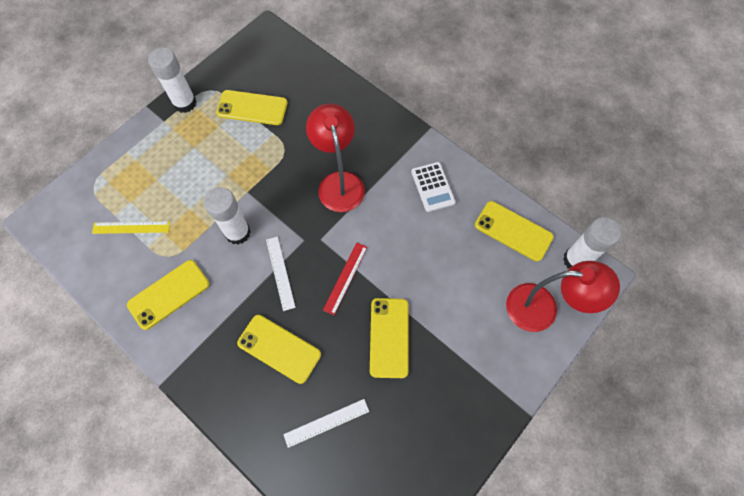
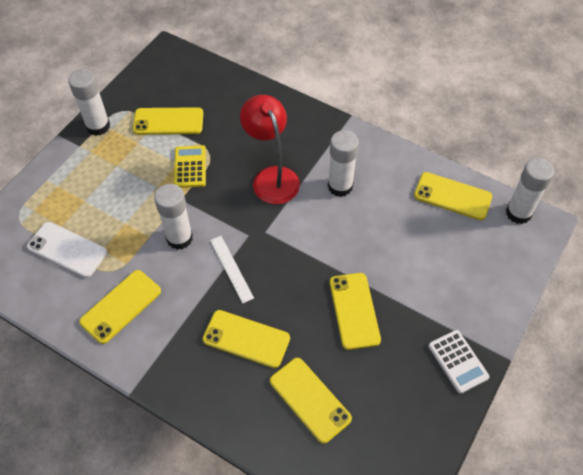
camera: 10 degrees left, 10 degrees down
yellow ruler [92,221,170,234] -> white phone [27,222,107,278]
white ruler [283,399,369,448] -> yellow phone [270,358,352,444]
red ruler [323,243,368,315] -> none
white calculator [411,162,456,212] -> white calculator moved to [428,330,490,394]
red lamp [506,261,620,332] -> none
none -> yellow calculator [174,145,206,188]
none -> white glue stick [328,130,359,197]

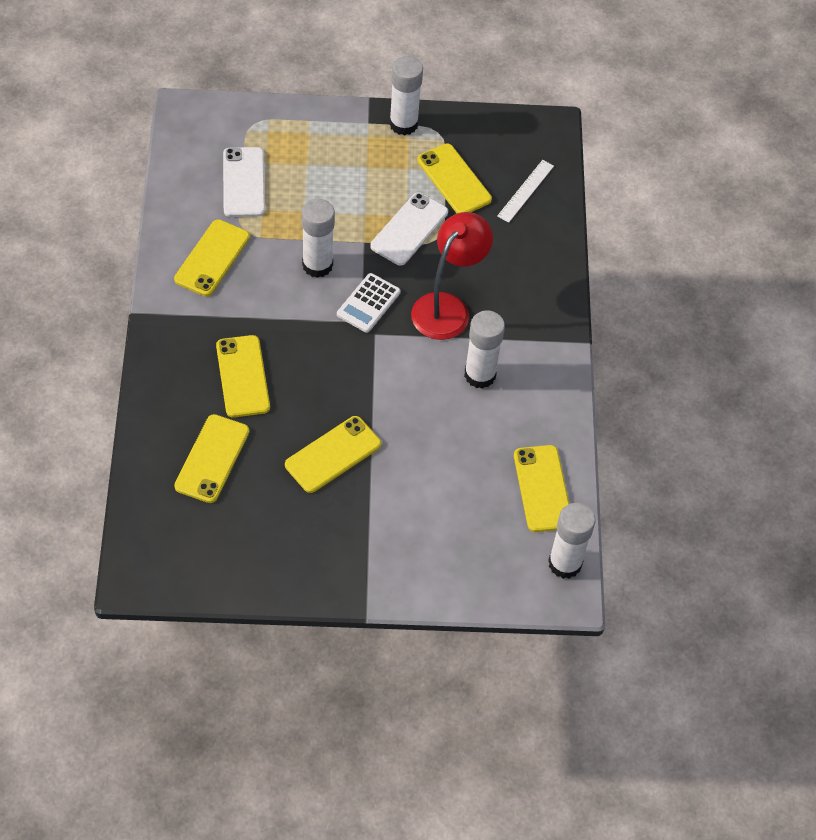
camera: 55 degrees right, 0 degrees up
yellow phone [79,270,161,344] -> yellow phone turned 75 degrees counterclockwise [174,219,250,296]
yellow calculator [174,145,206,188] -> white phone [370,192,448,266]
white ruler [210,236,254,304] -> white ruler moved to [497,160,554,223]
white calculator [428,330,490,394] -> white calculator moved to [337,273,401,333]

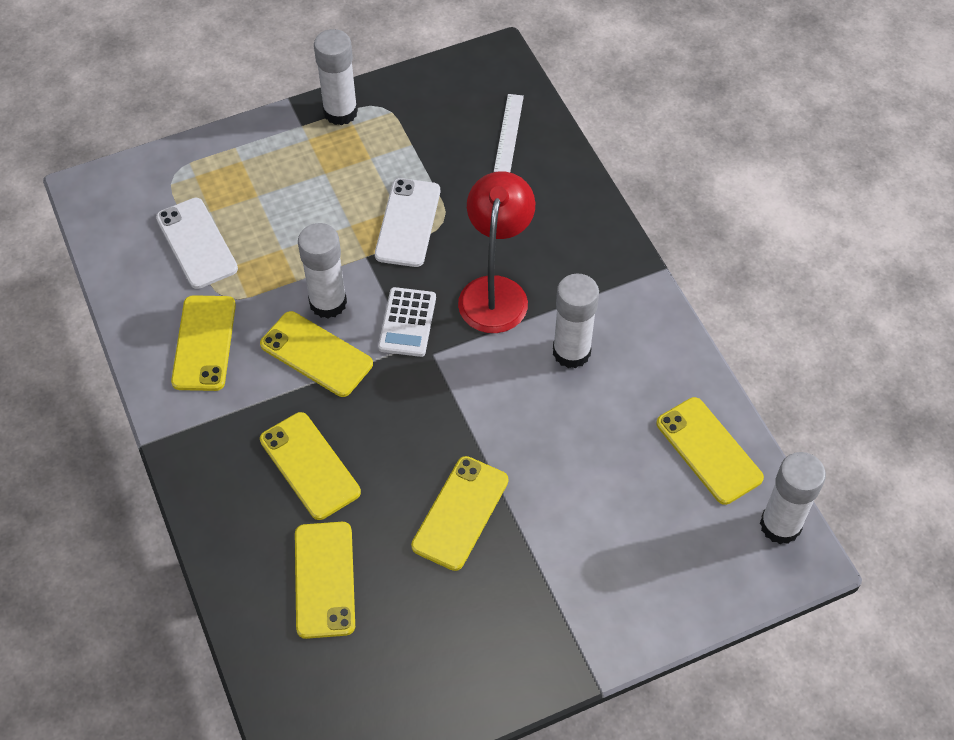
camera: 20 degrees left, 0 degrees up
yellow phone [417,144,492,213] -> yellow phone moved to [260,311,373,397]

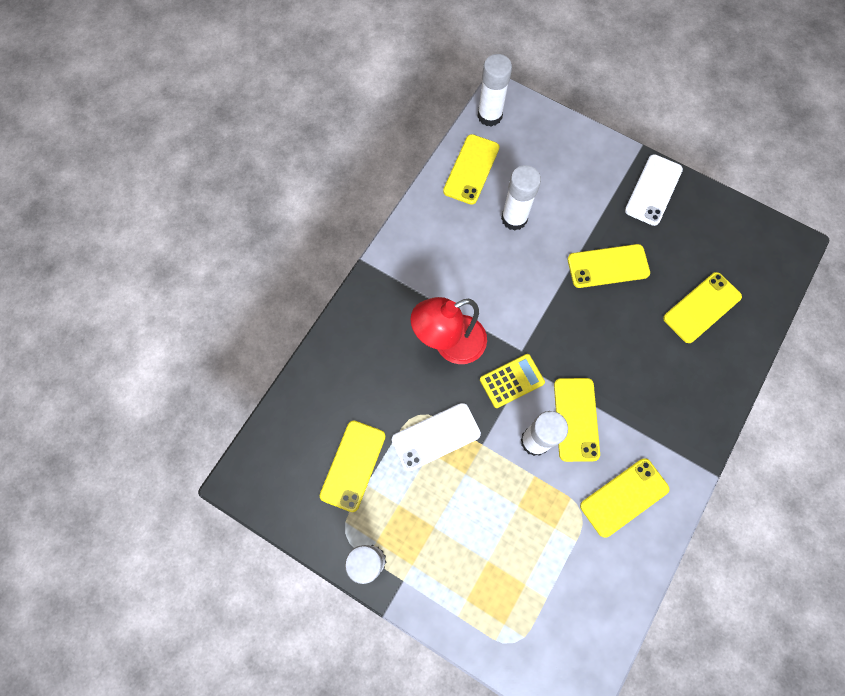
camera: 125 degrees left, 15 degrees up
white phone [156,198,238,289] -> white phone moved to [625,154,683,226]
yellow phone [260,412,361,520] -> yellow phone moved to [320,420,386,512]
white calculator [378,287,436,357] -> yellow calculator [480,354,545,408]
white ruler [494,94,524,172] -> none
white glue stick [553,273,599,368] -> white glue stick moved to [501,165,541,231]

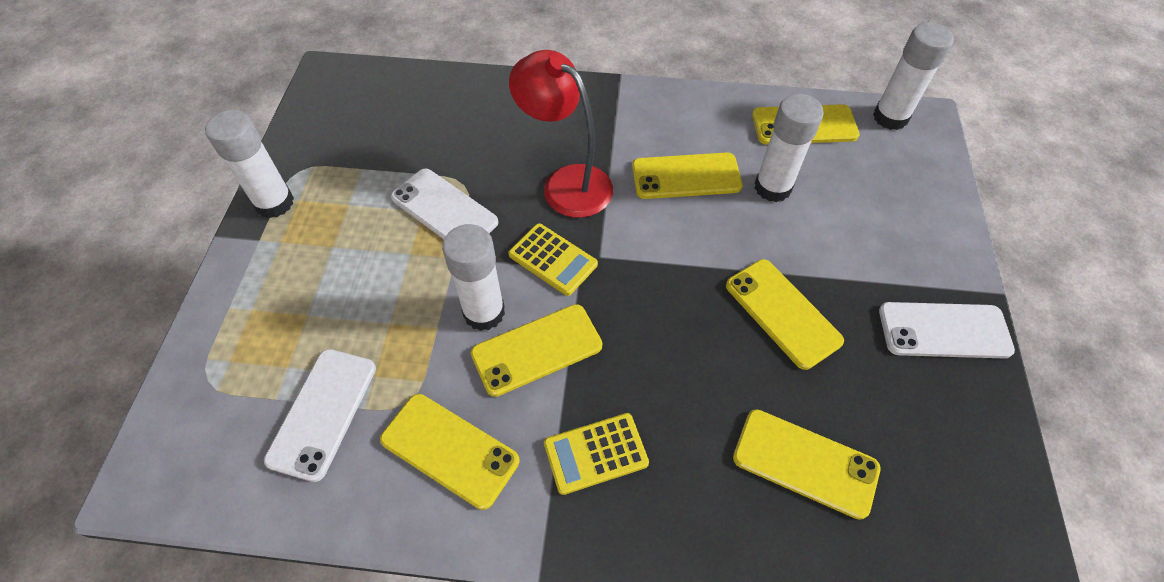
camera: 65 degrees right, 15 degrees down
yellow phone [320,420,386,512] -> yellow phone moved to [632,152,743,199]
none -> white phone [264,349,376,482]
none -> yellow calculator [544,413,649,495]

